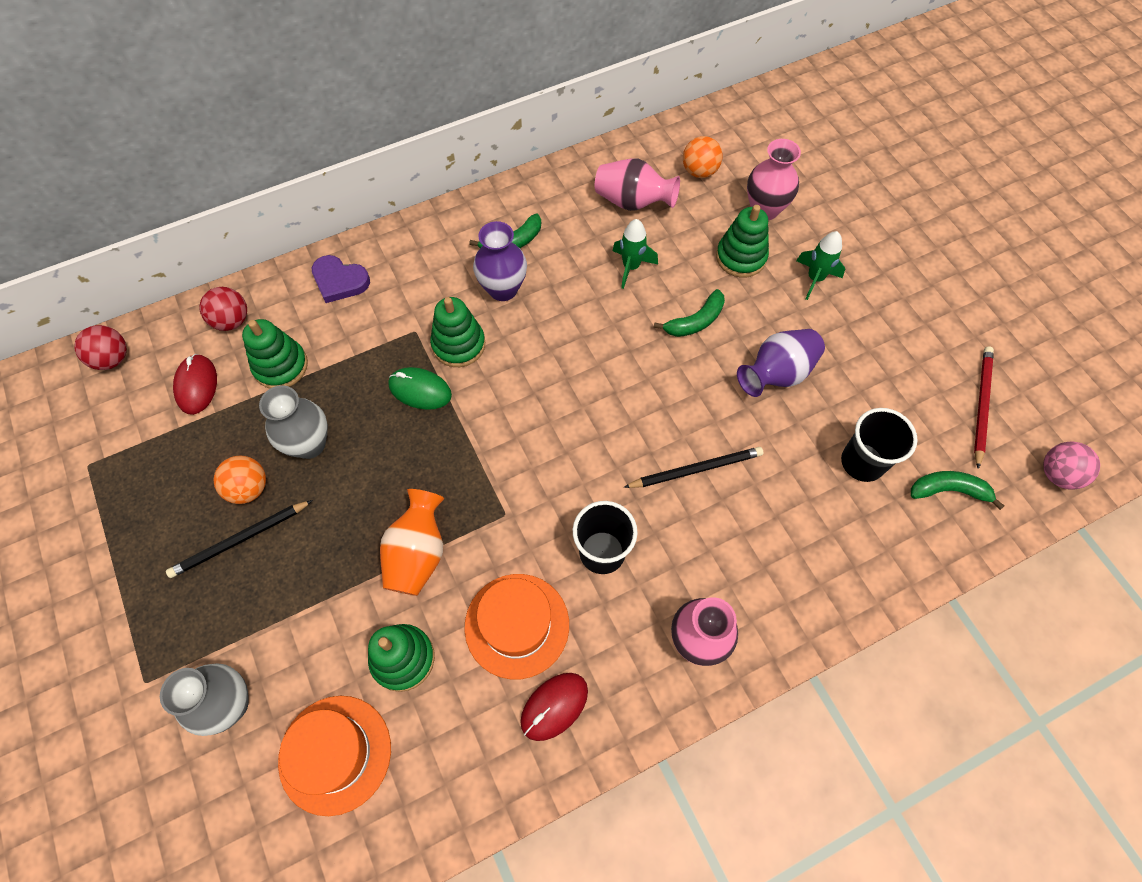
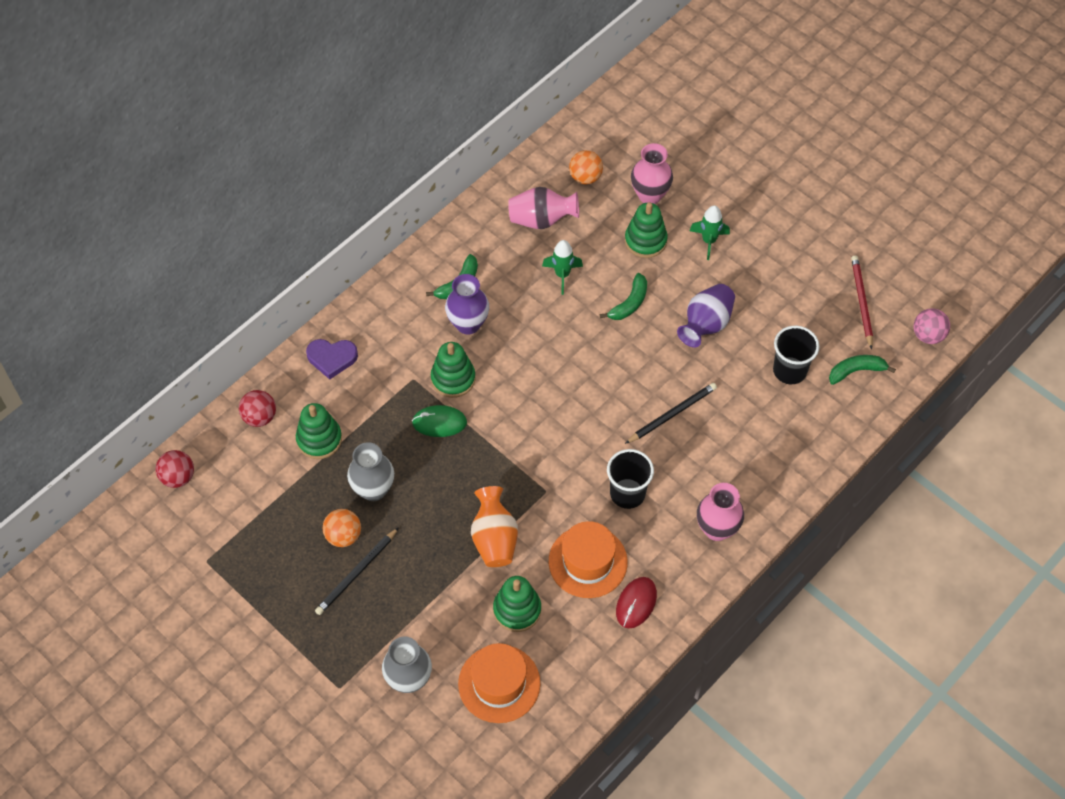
camera: 20 degrees left, 5 degrees down
red mouse [173,354,217,415] -> none

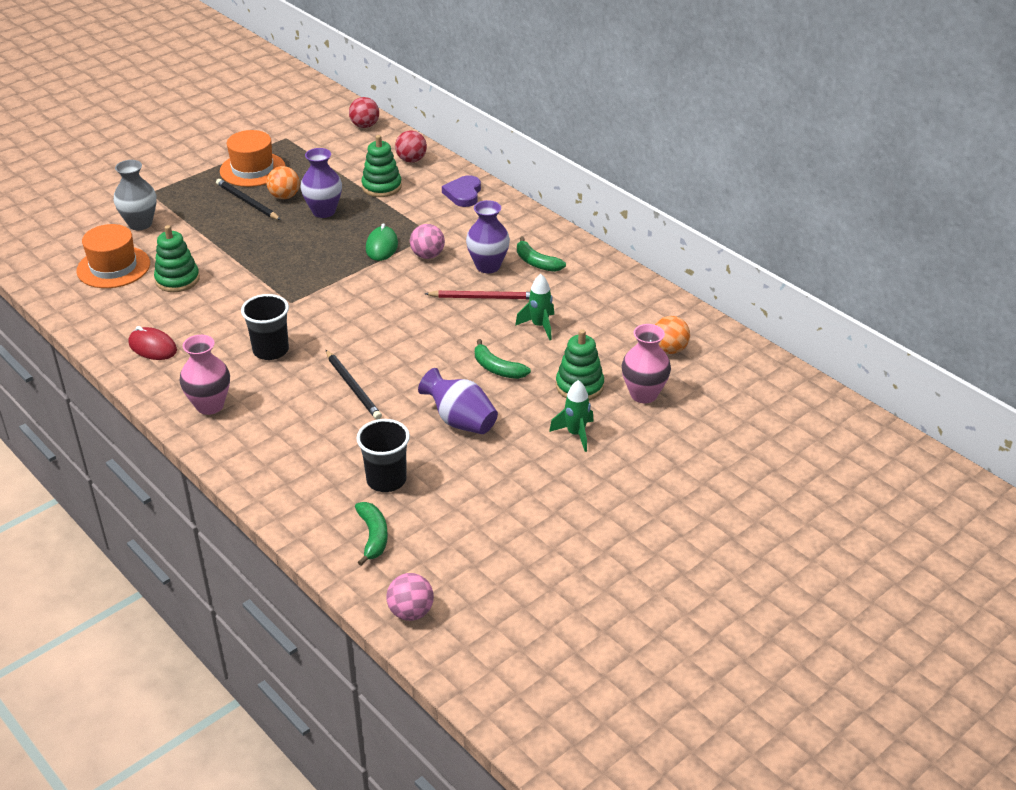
camera: 95 degrees right, 20 degrees down
grey vase [347,442,394,501] -> purple vase [301,148,342,218]
green stacking toy [431,342,475,398] -> pink ball [410,224,445,259]
orange vase [471,486,518,567] -> none
pink vase [508,187,579,229] -> none
orange hat [549,521,628,598] -> orange hat moved to [220,130,286,187]
red pencil [851,256,873,349] -> red pencil moved to [425,290,530,299]

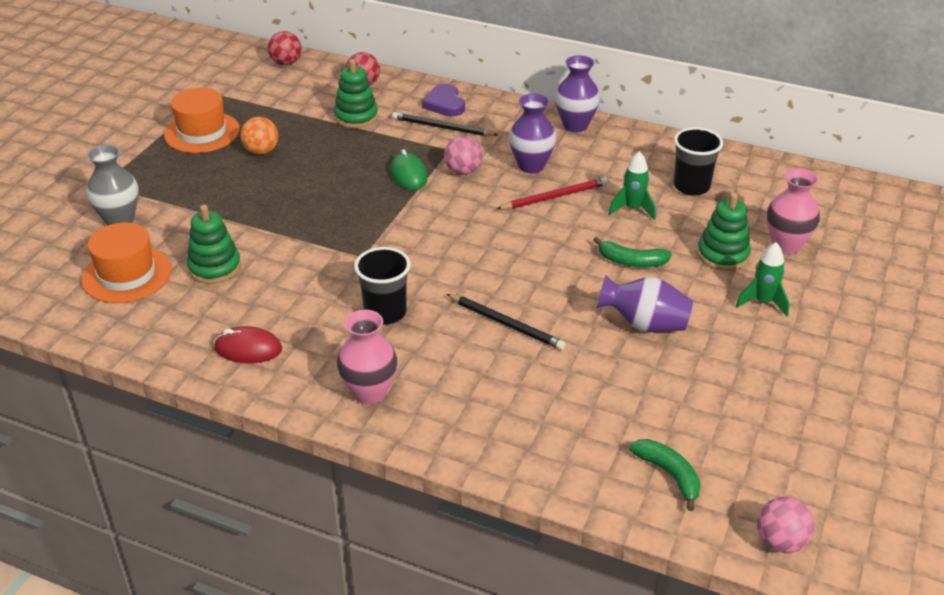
camera: 25 degrees left, 0 degrees up
black pencil [216,179,281,220] -> black pencil moved to [392,112,498,136]
purple vase [301,148,342,218] -> purple vase moved to [555,55,600,132]
black cup [356,419,410,492] -> black cup moved to [674,127,723,196]
green banana [517,237,566,272] -> none
orange ball [655,316,690,354] -> none

